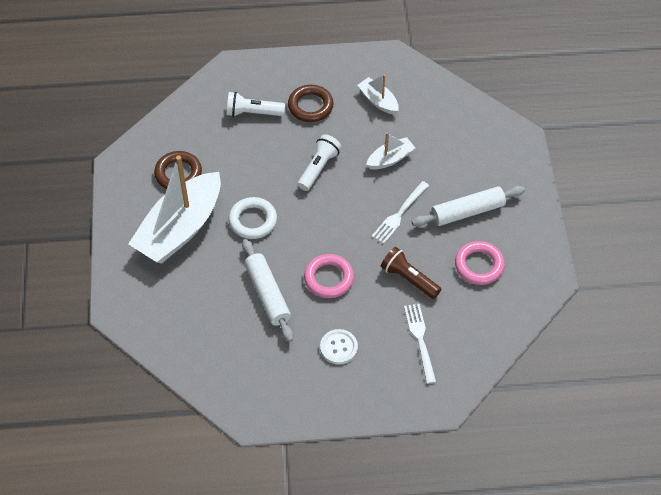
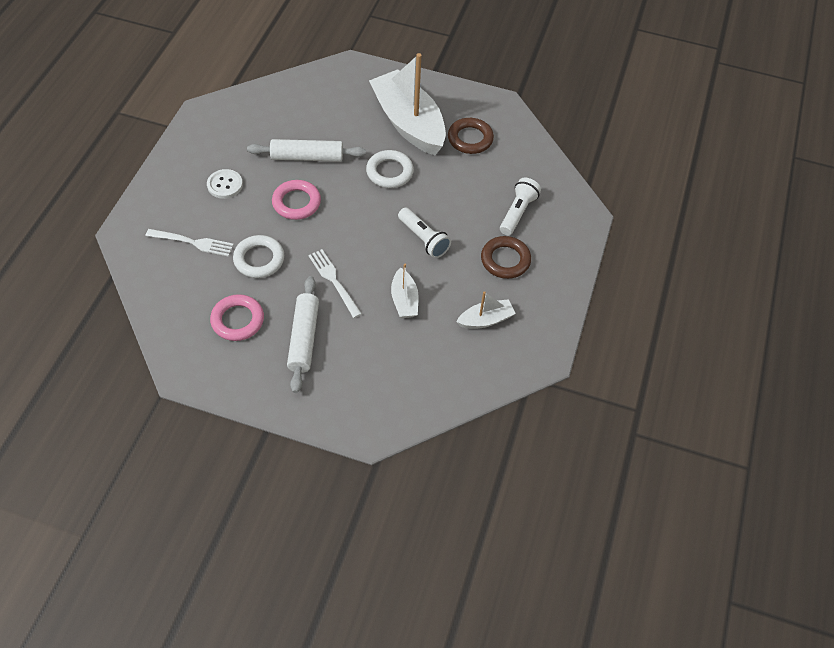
camera: 110 degrees right, 0 degrees up
brown flashlight [381,247,441,299] -> white ring [233,235,284,278]

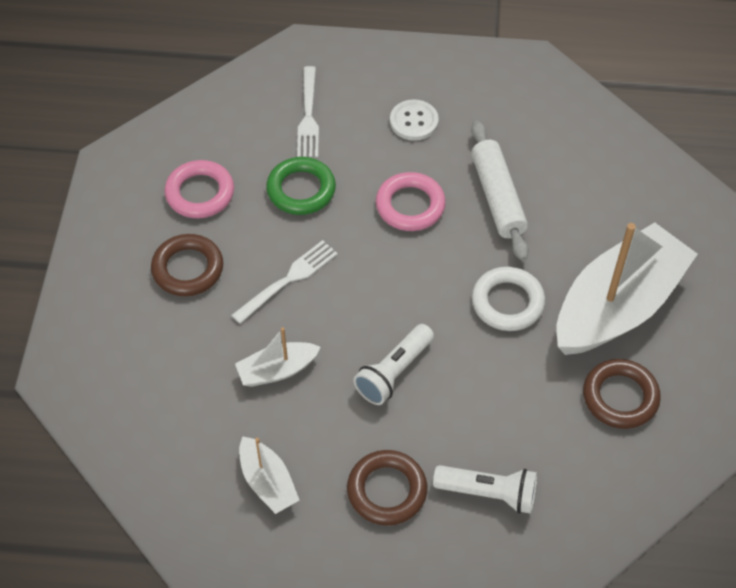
camera: 80 degrees right, 0 degrees up
white ring [233,235,284,278] -> green ring [266,157,336,215]
white rolling pin [287,276,319,393] -> brown ring [151,234,223,296]

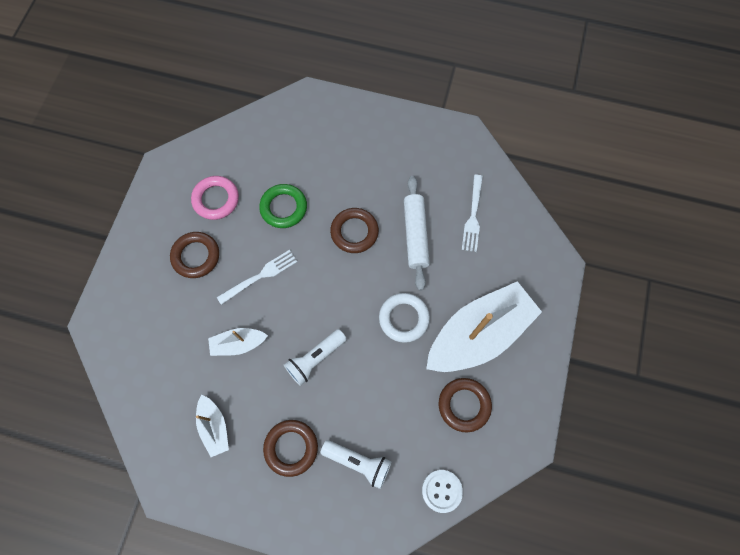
camera: 10 degrees right, 15 degrees up
white fork [297,66,319,157] -> white fork moved to [462,175,483,252]
pink ring [376,172,446,231] -> brown ring [330,208,379,253]
white button [390,100,439,141] -> white button moved to [422,470,463,513]

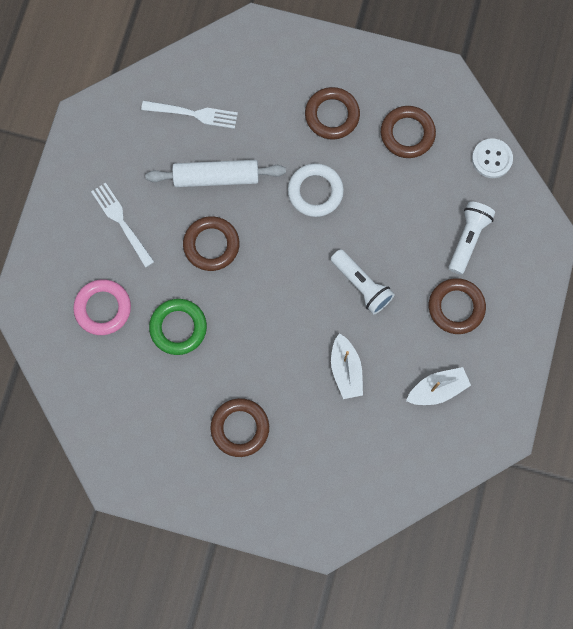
camera: 90 degrees left, 5 degrees up
pink ring [191,176,239,220] -> pink ring moved to [73,279,131,335]
white fork [217,250,297,305] -> white fork moved to [91,183,154,268]
white boat [426,281,542,372] -> brown ring [305,87,360,140]

